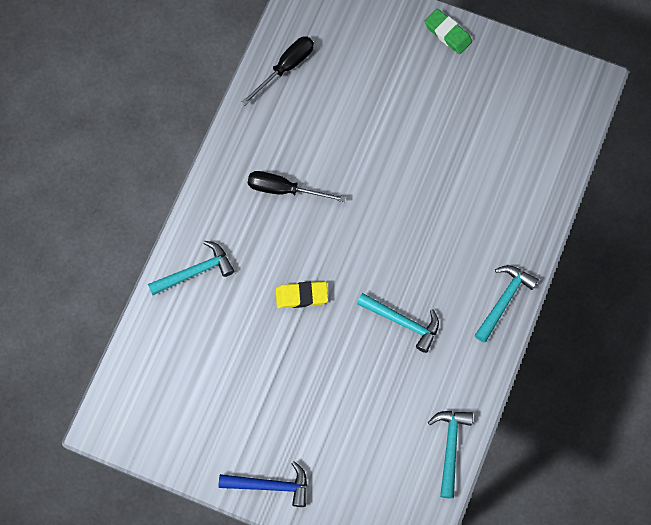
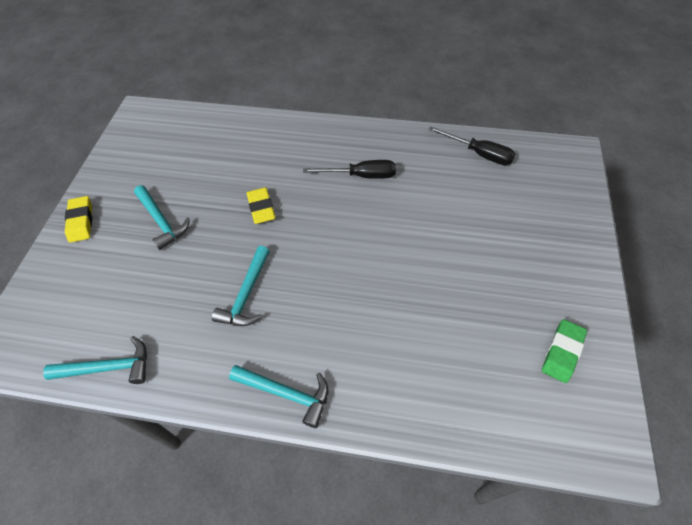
camera: 80 degrees right, 15 degrees down
turquoise hammer [148,241,234,295] -> turquoise hammer moved to [134,185,190,250]
blue hammer [219,461,307,507] -> yellow eraser [65,196,92,243]
black screwdriver [248,171,346,202] -> black screwdriver turned 90 degrees clockwise [303,160,396,179]
green eraser [424,9,472,54] -> green eraser moved to [542,319,587,383]

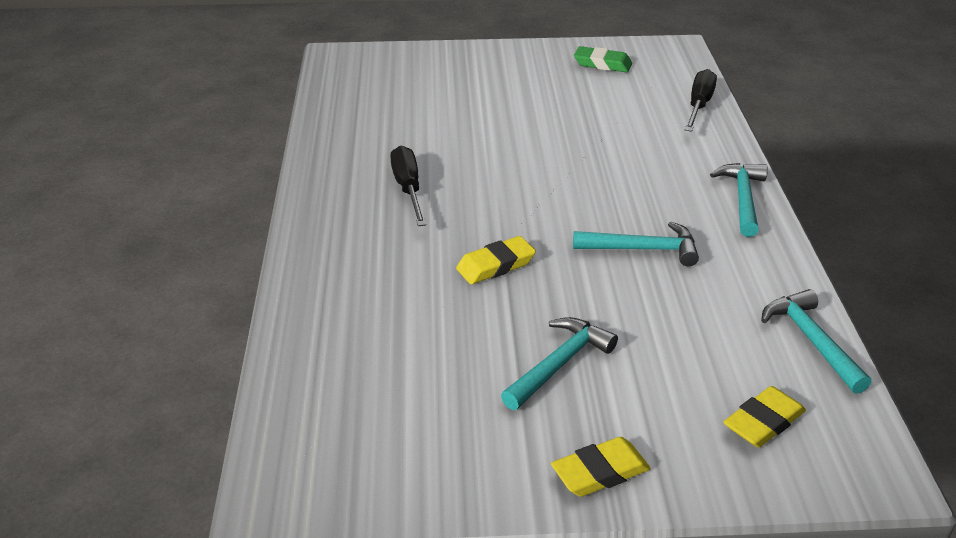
camera: 105 degrees left, 20 degrees down
black screwdriver [428,126,515,165] -> black screwdriver moved to [685,69,717,132]
none -> yellow eraser [724,386,806,448]

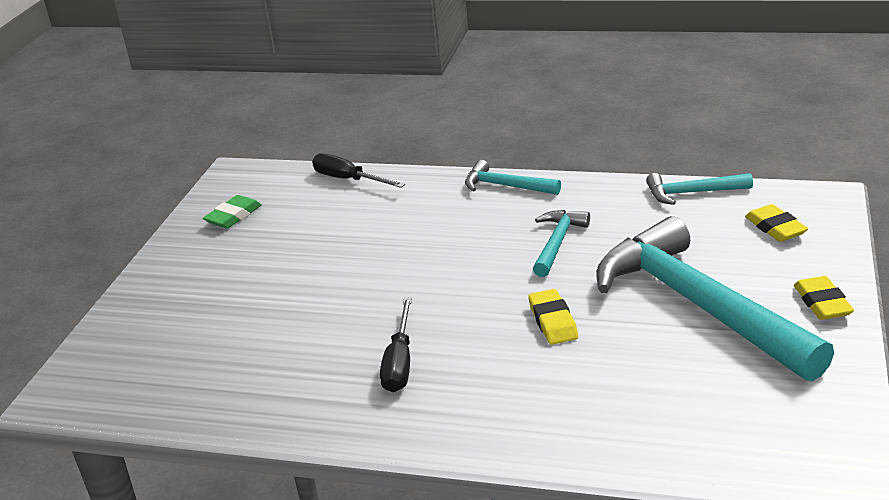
camera: 70 degrees left, 5 degrees down
black screwdriver [390,146,426,226] -> black screwdriver turned 90 degrees counterclockwise [380,297,412,392]
turquoise hammer [501,317,618,410] -> turquoise hammer [596,216,834,381], size x2.21

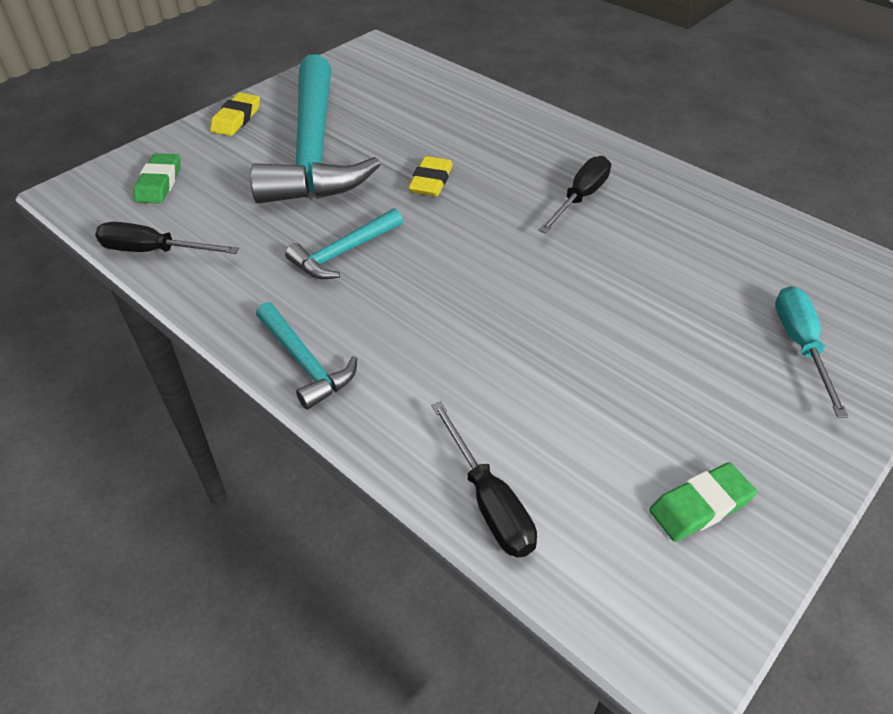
camera: 155 degrees left, 15 degrees up
turquoise hammer [646,173,753,205] -> black screwdriver [95,222,239,254]
yellow eraser [745,204,808,242] -> green eraser [134,153,180,204]
none -> turquoise screwdriver [775,286,849,418]

